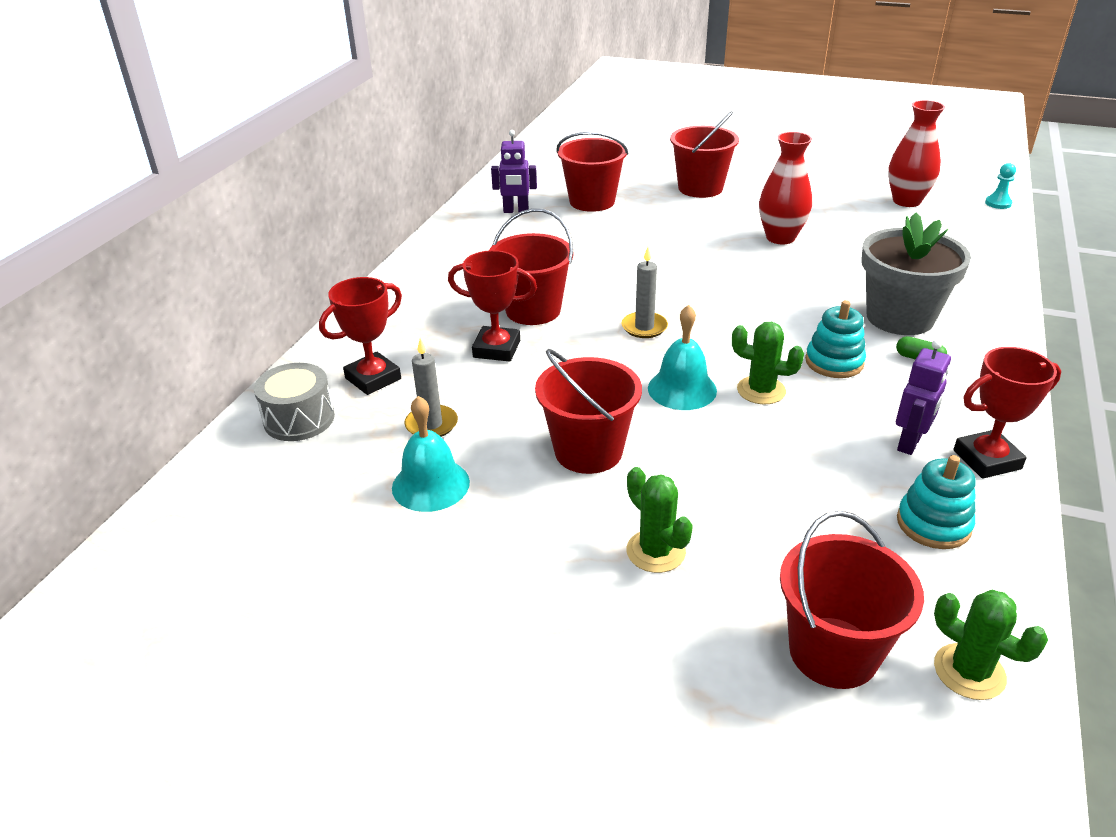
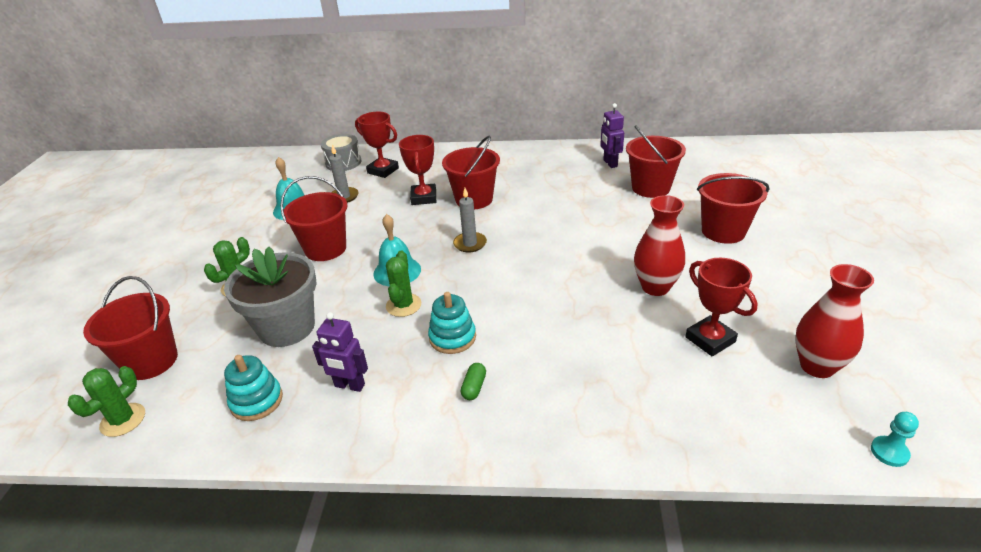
camera: 75 degrees right, 0 degrees up
grey flower pot [861,212,971,335] -> grey flower pot moved to [224,247,317,347]
red trophy [953,347,1061,479] -> red trophy moved to [685,258,758,356]

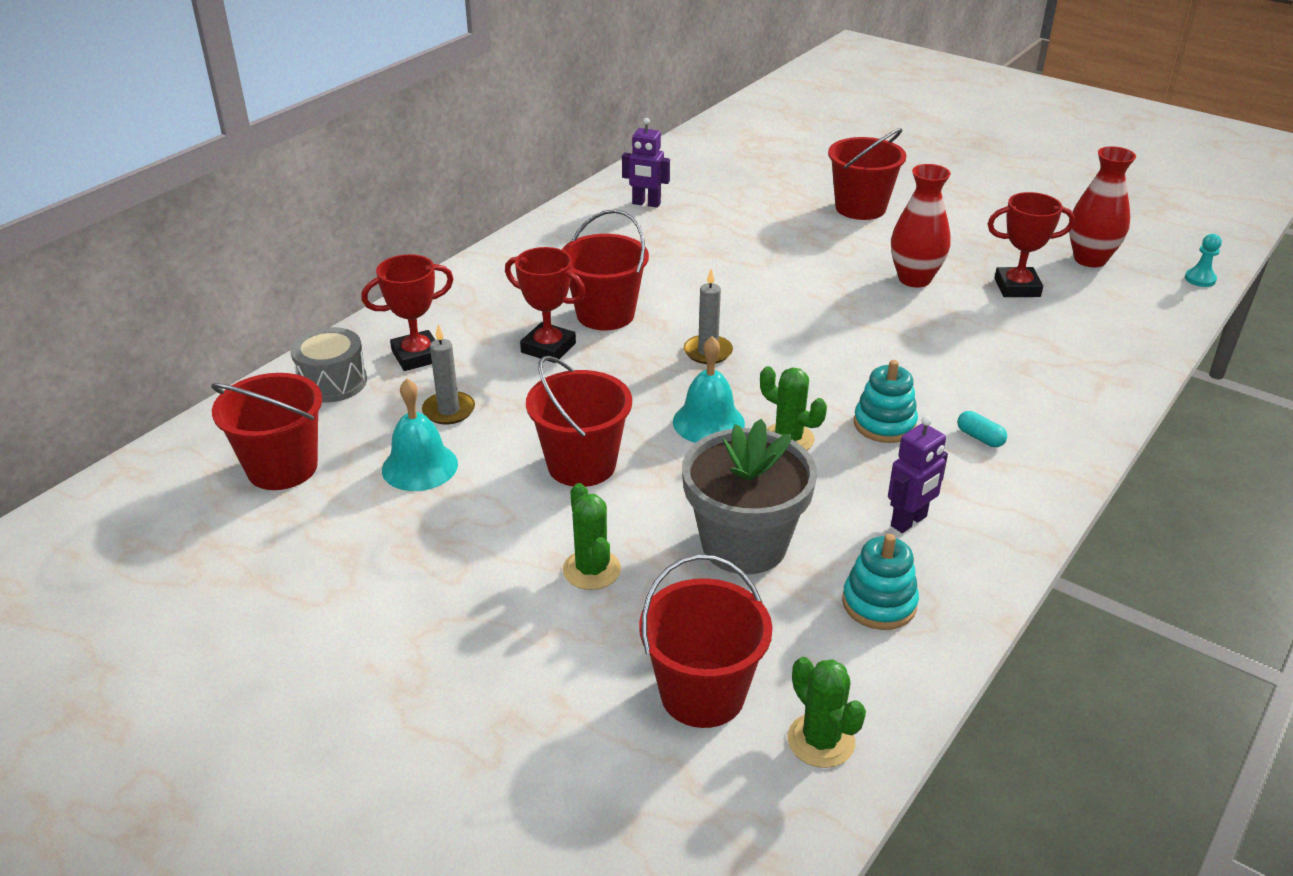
camera: 60 degrees left, 0 degrees up
green capsule [461,363,486,400] -> turquoise capsule [957,411,1007,447]
red bucket [626,125,686,198] -> red bucket moved to [211,373,322,490]

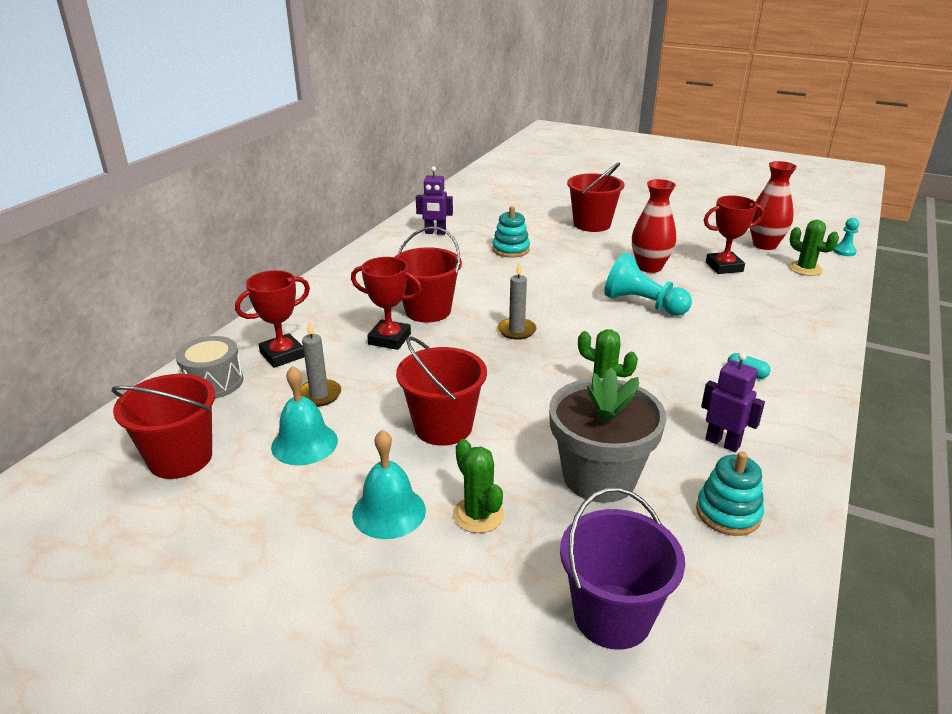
camera: 10 degrees left, 5 degrees down
red bucket [639,555,773,728] -> purple bucket [560,487,685,650]
turquoise bell [673,336,745,443] -> turquoise bell moved to [352,430,426,539]
green cactus [787,657,866,768] -> green cactus moved to [789,220,839,276]
turquoise stacking toy [854,360,918,443] -> turquoise stacking toy moved to [492,206,530,258]
purple robot [888,416,948,533] -> purple robot turned 90 degrees counterclockwise [701,352,765,452]
none -> turquoise pawn [604,253,692,316]

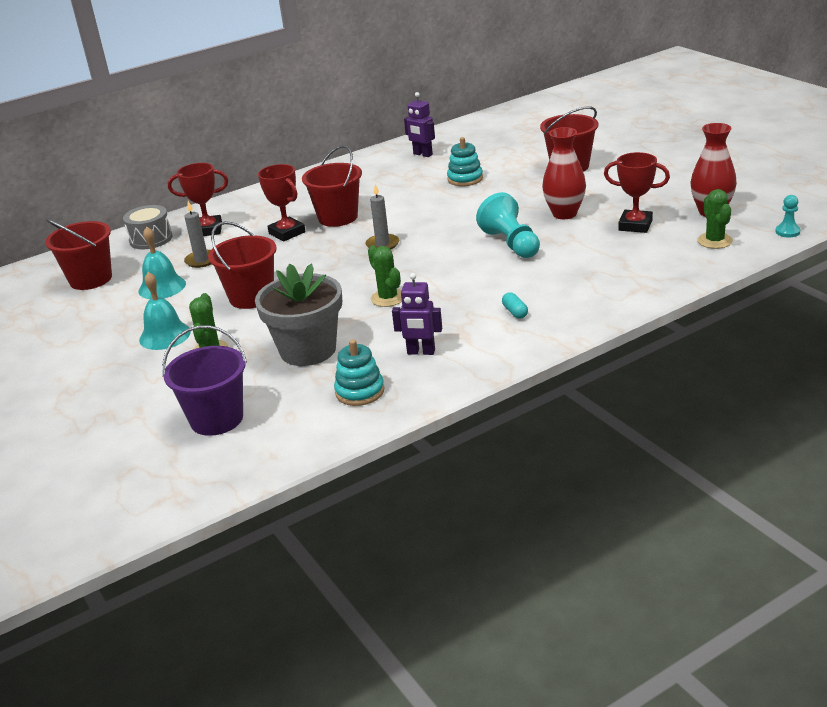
camera: 35 degrees right, 0 degrees up
purple robot [701,352,765,452] -> purple robot turned 120 degrees clockwise [392,273,442,355]

